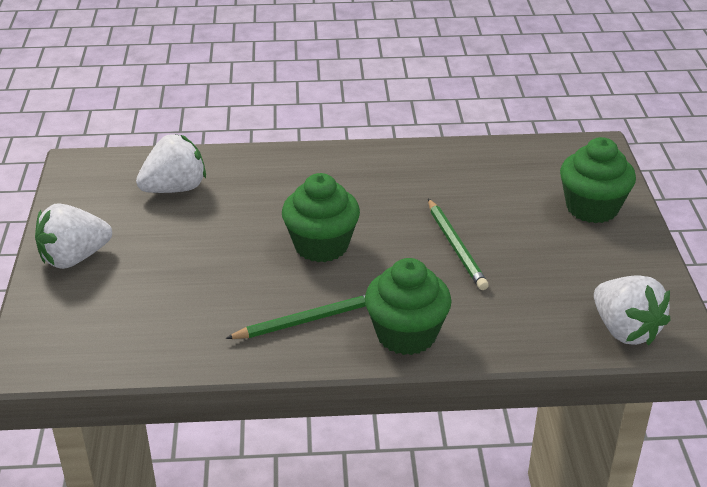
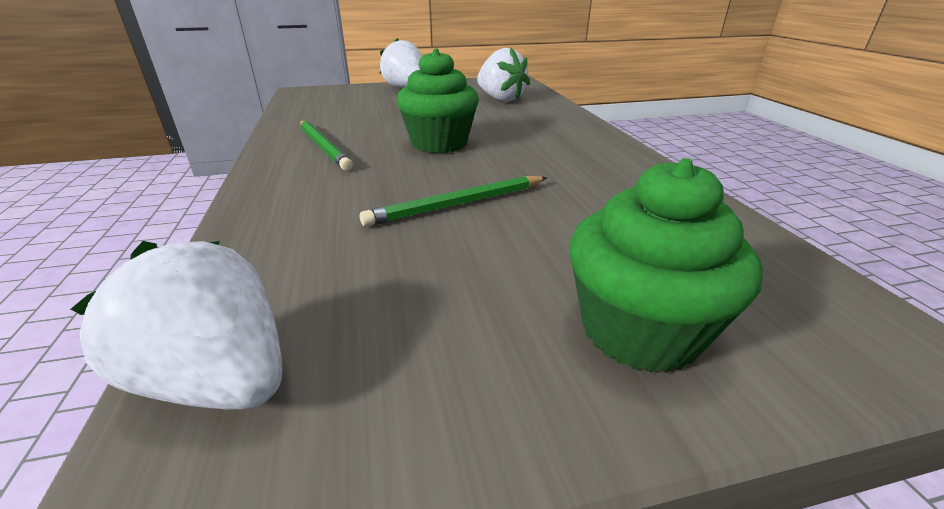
camera: 80 degrees right, 5 degrees down
green cupcake [365,258,452,355] -> none
white strawberry [594,275,670,345] -> white strawberry turned 75 degrees clockwise [71,241,282,410]

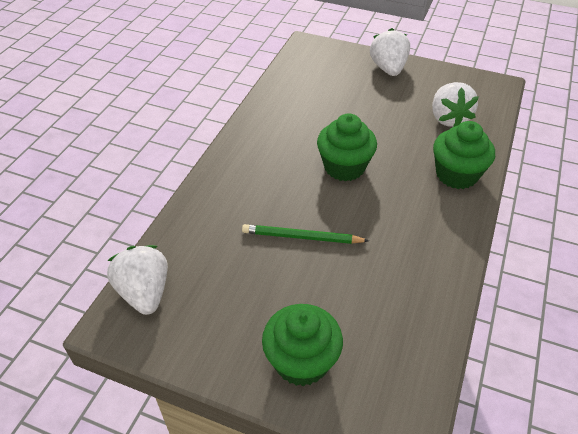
camera: 35 degrees right, 15 degrees up
green pencil [300,121,353,171] -> none
none -> green cupcake [433,121,495,189]

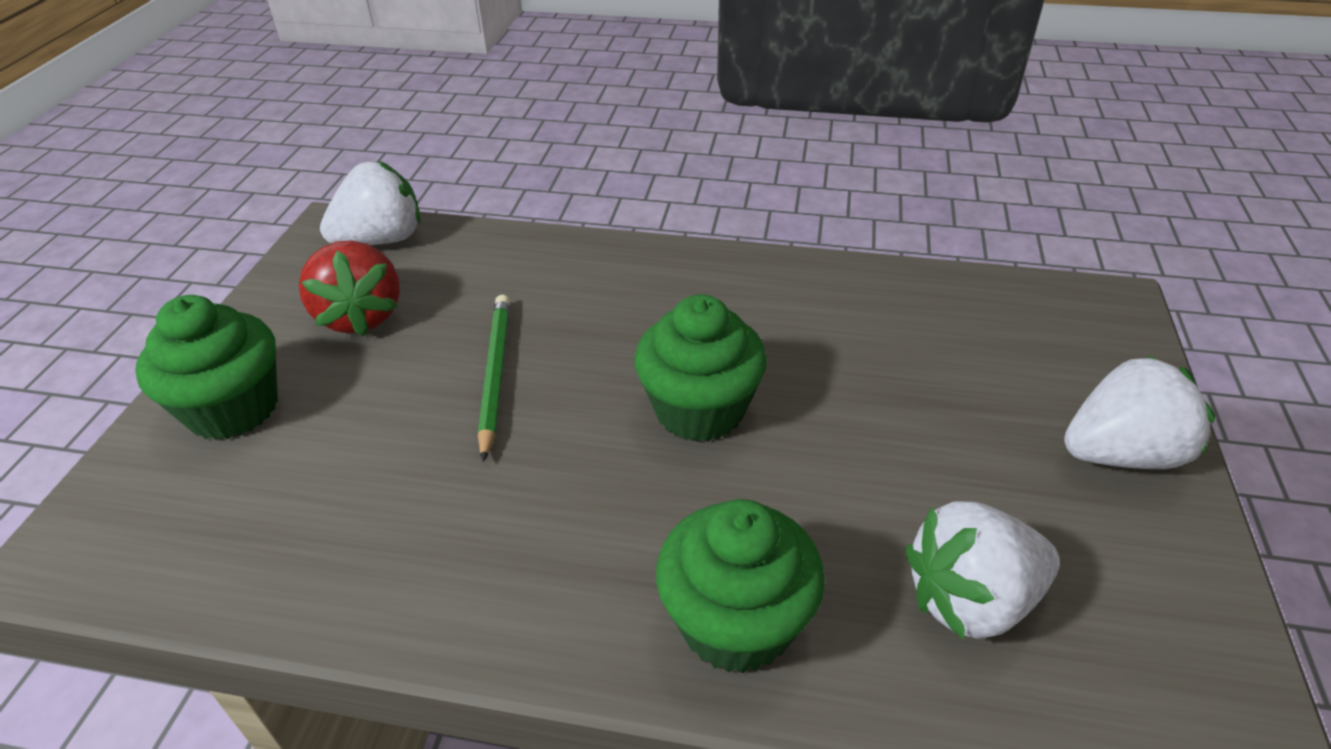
camera: 80 degrees right, 5 degrees down
none -> red strawberry [299,240,400,336]

